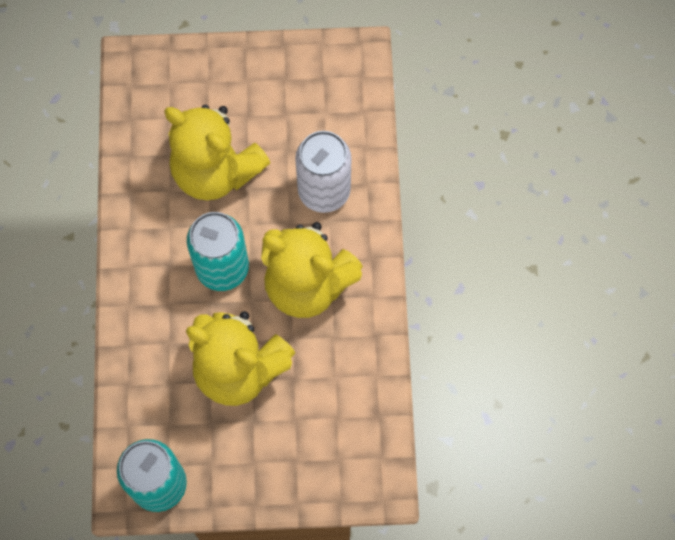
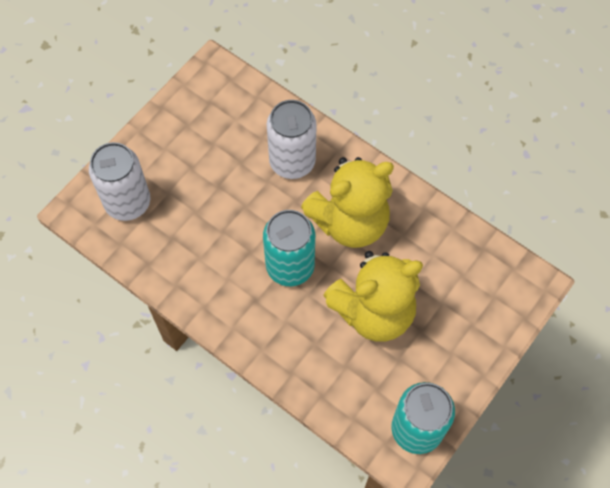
camera: 50 degrees left, 5 degrees down
yellow teddy bear [164,104,270,200] -> none
none -> white can [89,142,150,221]

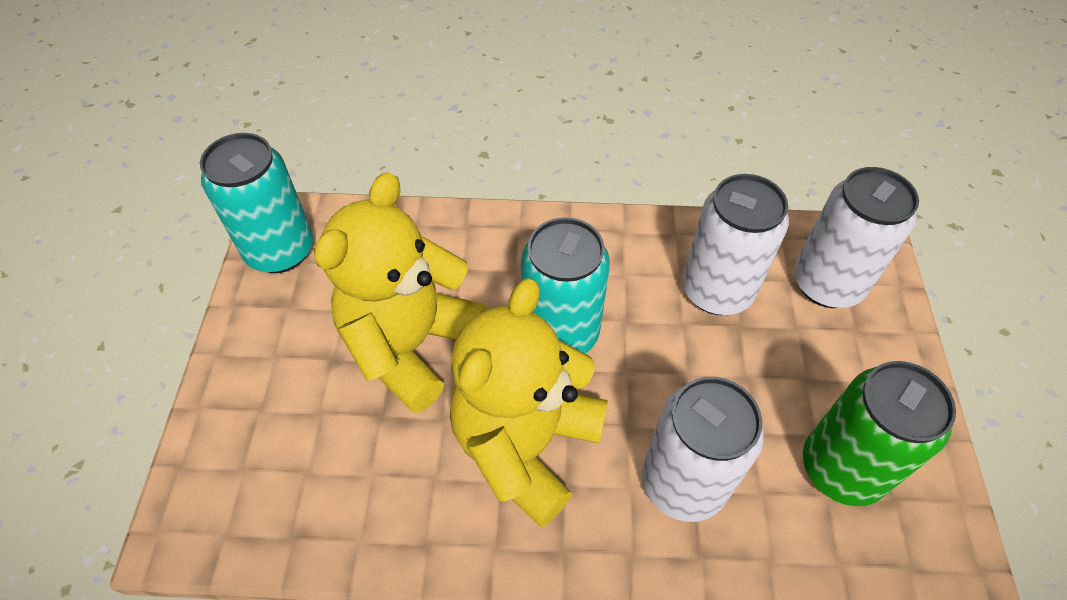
camera: 145 degrees right, 10 degrees down
none -> white can [682,174,789,315]
none -> green can [803,361,956,506]

